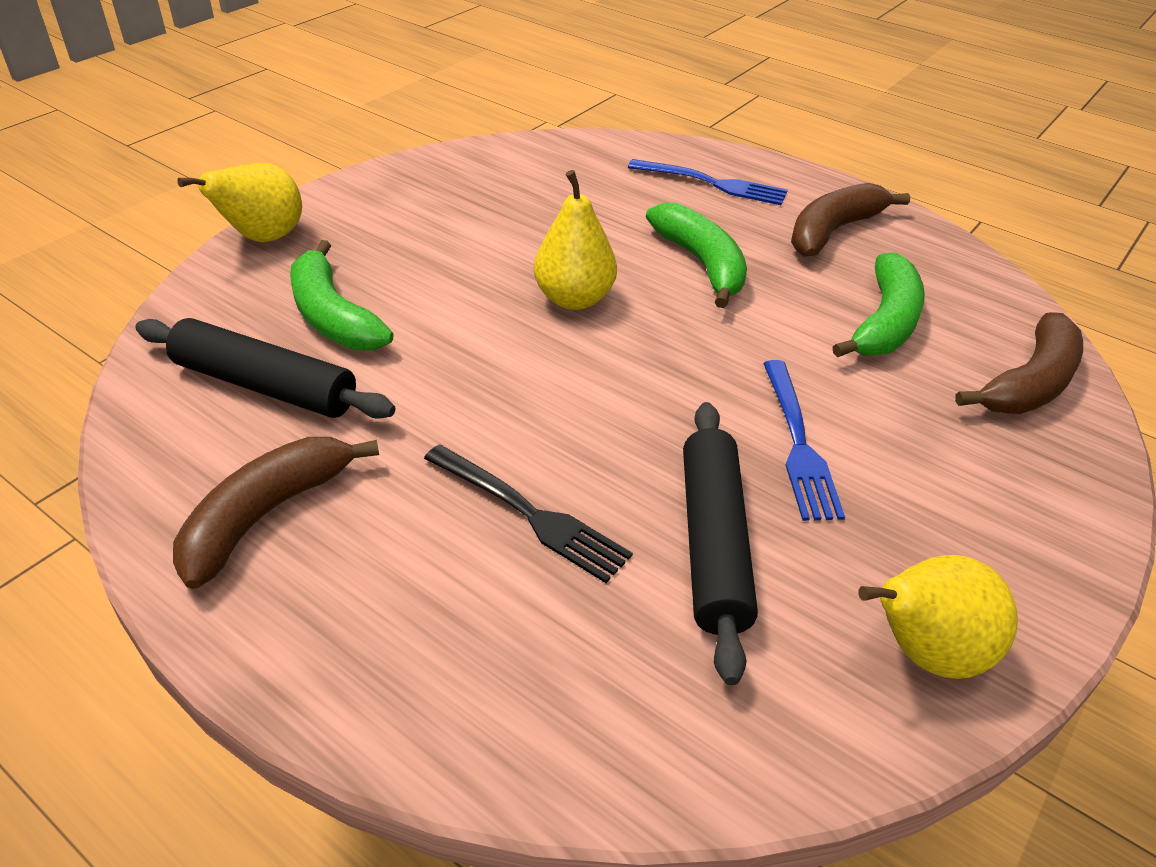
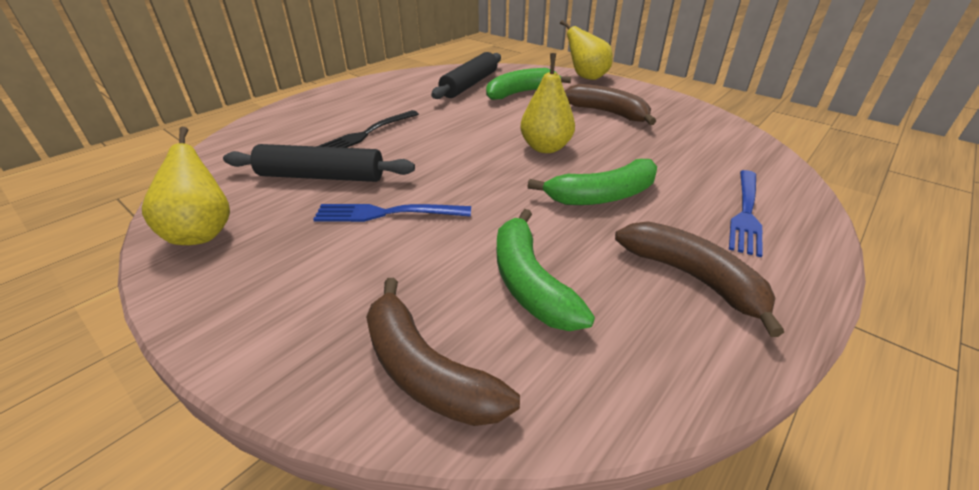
camera: 95 degrees right, 5 degrees down
brown banana [173,437,379,589] -> brown banana moved to [565,84,656,125]
green banana [832,252,925,357] -> green banana turned 45 degrees clockwise [497,209,595,331]

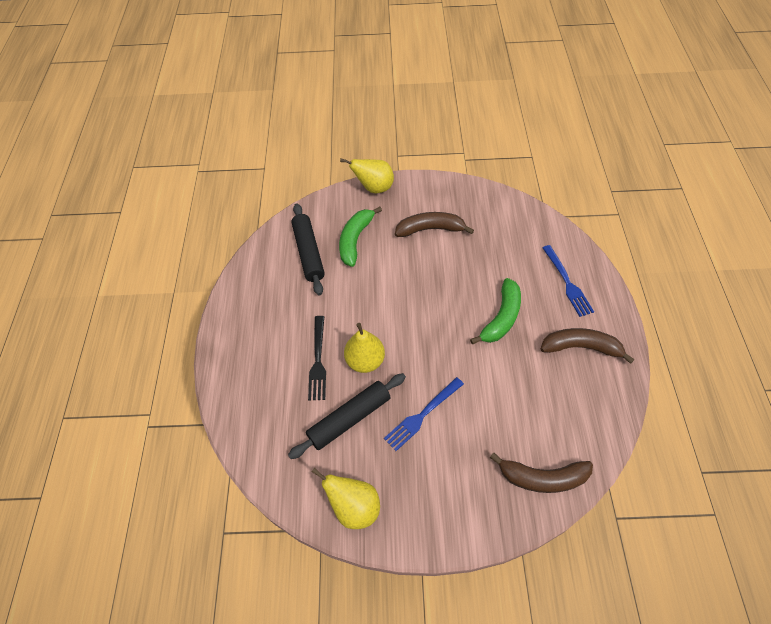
camera: 40 degrees left, 20 degrees up
green banana [497,209,595,331] -> none
yellow pear [520,53,575,153] -> yellow pear moved to [344,323,385,373]

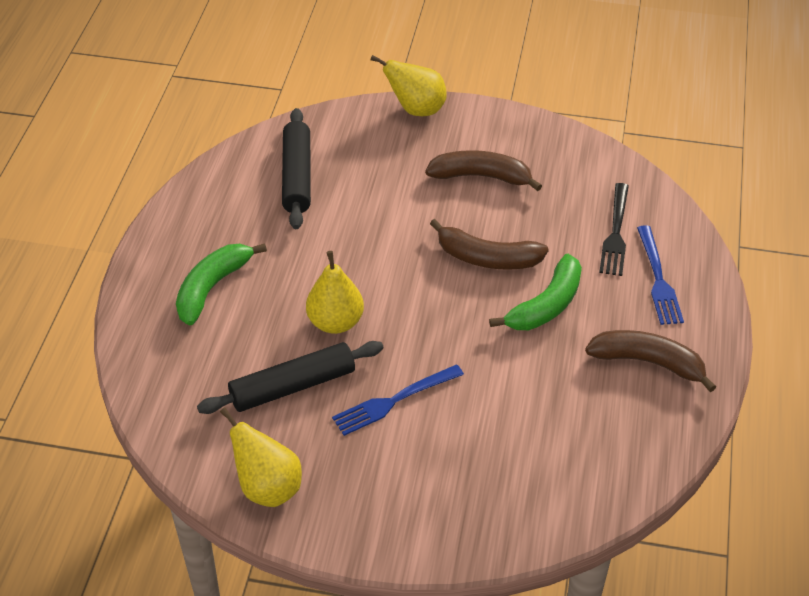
camera: 10 degrees right, 10 degrees down
black fork [308,316,326,401] -> black fork moved to [599,183,629,276]
green banana [339,207,382,267] -> green banana moved to [176,243,267,325]
brown banana [490,453,593,493] -> brown banana moved to [430,219,549,270]

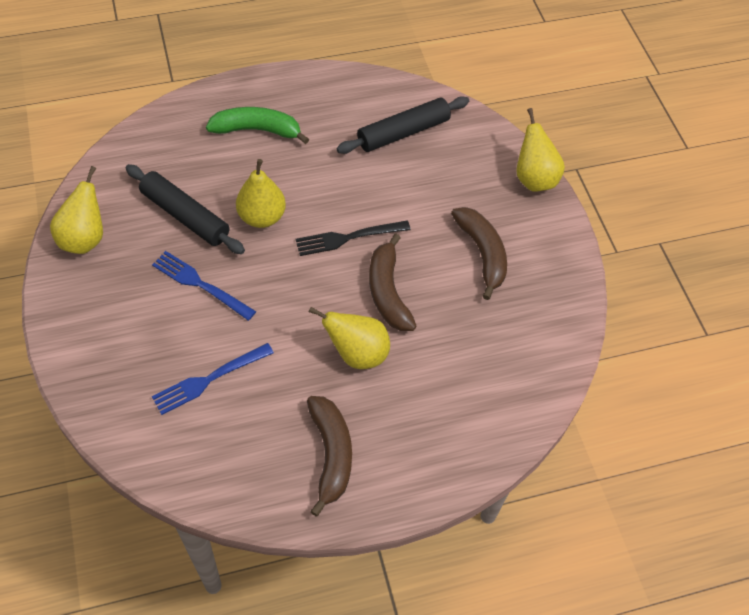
camera: 60 degrees right, 10 degrees up
green banana [489,254,582,330] -> yellow pear [309,307,390,369]
black fork [599,183,629,276] -> black fork moved to [296,221,411,256]
blue fork [637,225,684,325] -> blue fork moved to [152,343,274,415]

